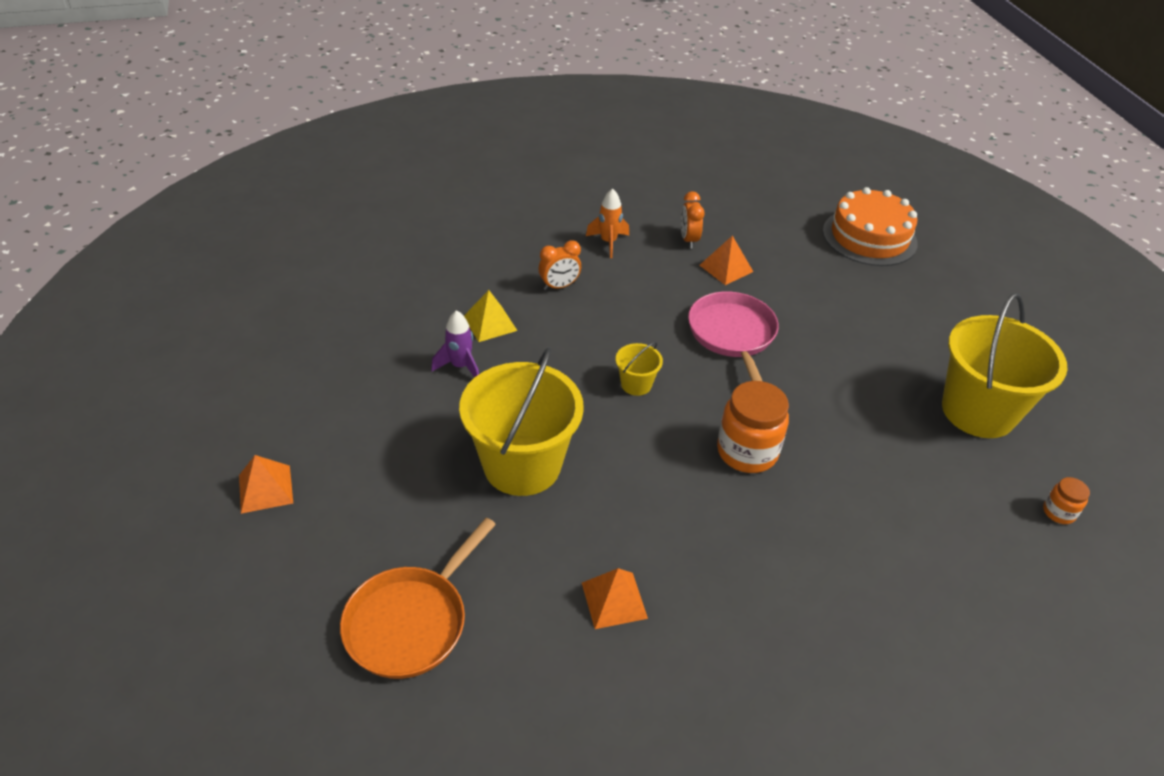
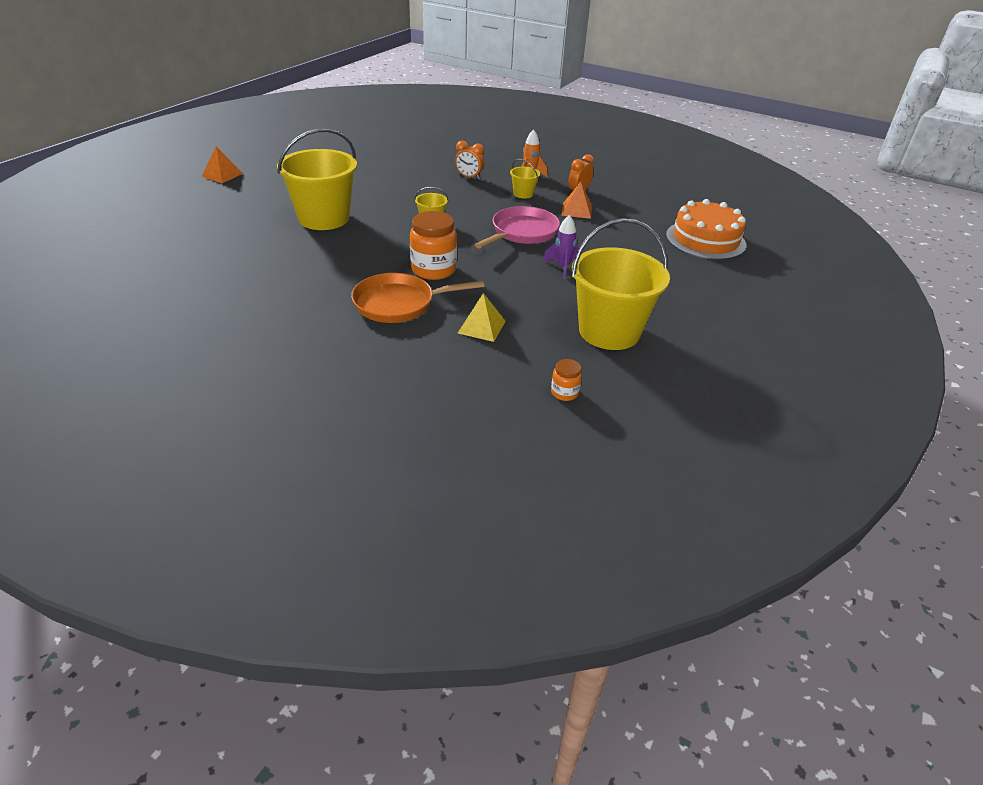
camera: 45 degrees right, 5 degrees down
orange pan [340,518,496,679] -> orange pan moved to [351,273,484,323]
purple rocket [431,310,479,378] -> purple rocket moved to [543,215,582,279]
yellow pyramid [464,290,518,342] -> yellow pyramid moved to [458,293,506,342]
orange pyramid [582,568,648,629] -> none
none -> yellow bucket [510,159,540,199]

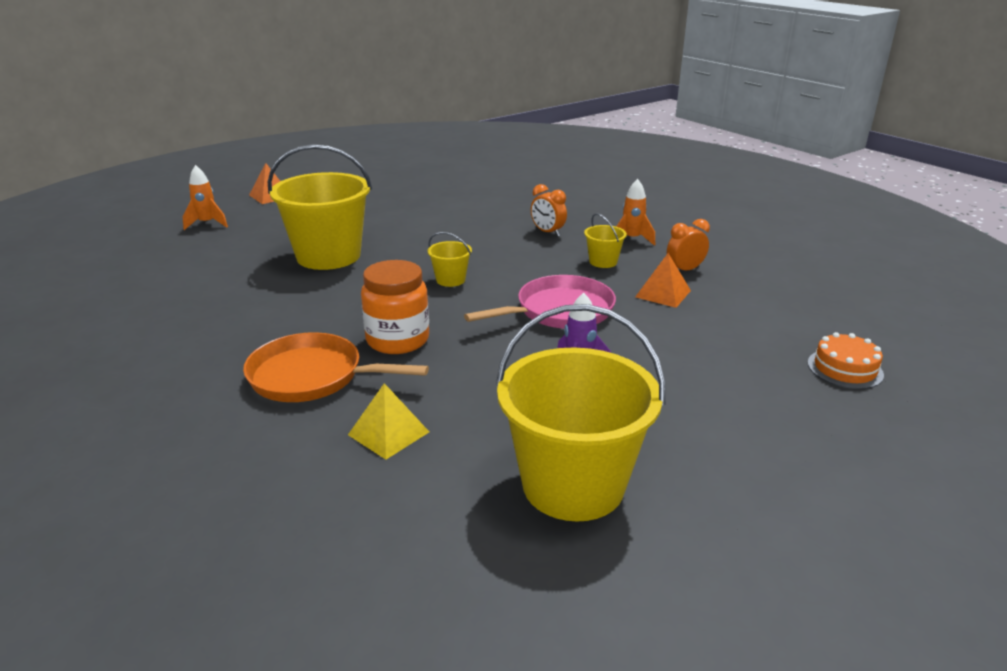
camera: 25 degrees right, 10 degrees down
orange jar [551,359,582,401] -> none
orange cake [666,199,746,260] -> orange cake [808,332,884,389], size x0.55
none -> orange rocket [183,165,228,230]

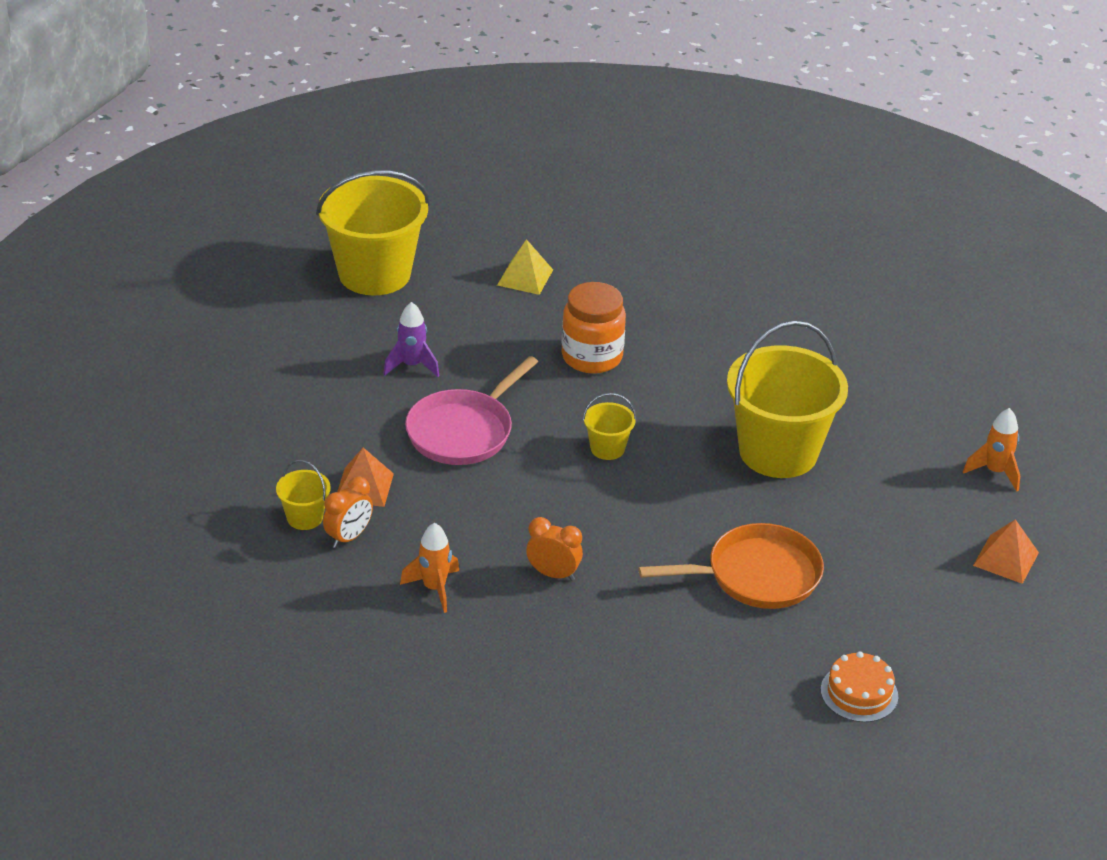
camera: 155 degrees right, 10 degrees up
orange pan [243,332,429,402] -> orange pan moved to [638,523,824,609]
yellow bucket [584,213,627,268] -> yellow bucket moved to [276,460,331,530]
orange cake [808,332,884,389] -> orange cake moved to [821,651,898,722]

